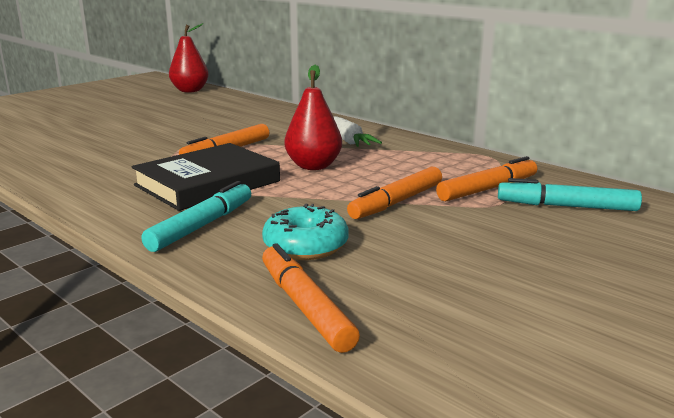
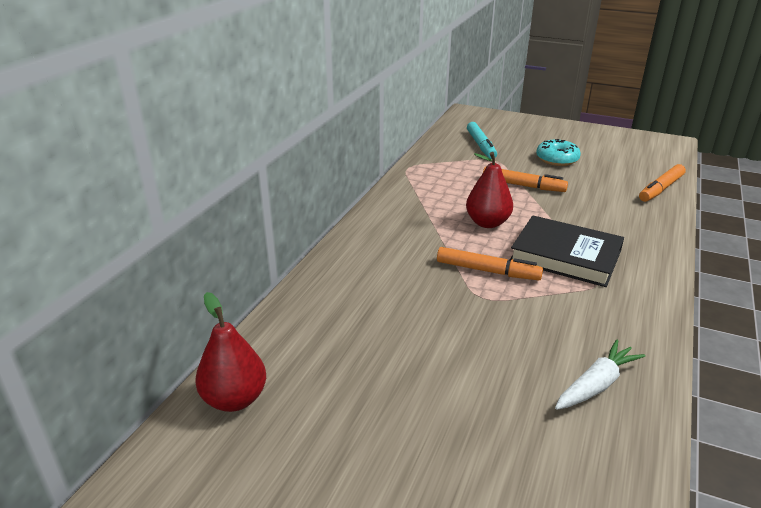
camera: 110 degrees left, 10 degrees up
turquoise marker [141,181,251,252] -> none
turquoise donut [262,204,349,260] -> turquoise donut moved to [536,139,581,166]
white carrot [334,116,382,147] -> white carrot moved to [555,340,645,410]
orange marker [436,156,537,201] -> none

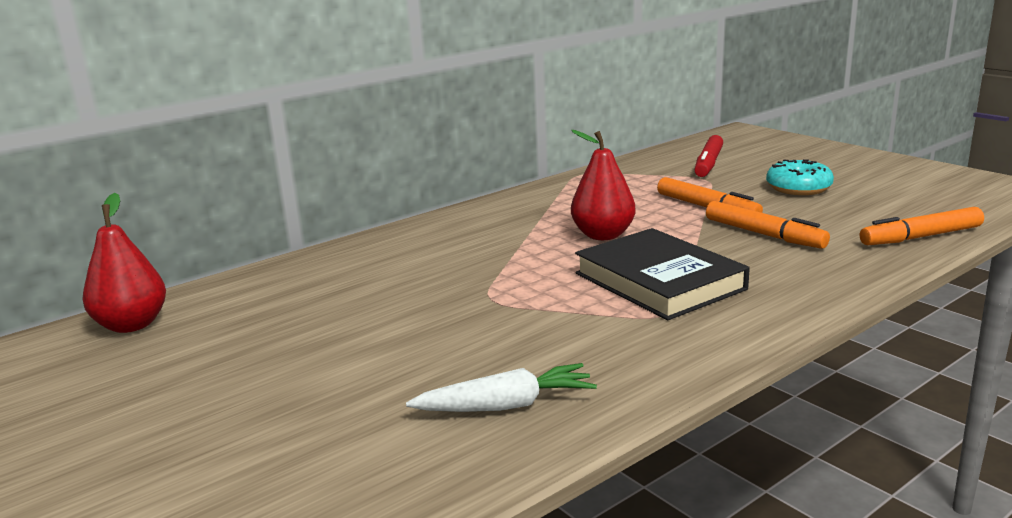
camera: 30 degrees right, 10 degrees down
orange marker [437,247,543,280] -> orange marker moved to [706,201,830,249]
turquoise marker [467,122,497,159] -> red marker [694,135,723,177]

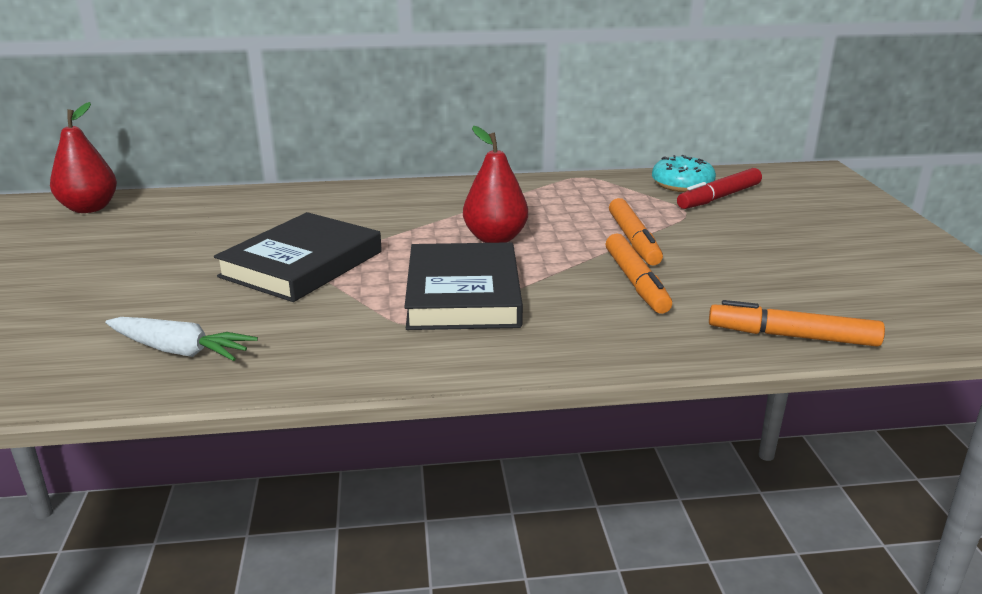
camera: 30 degrees right, 5 degrees up
turquoise donut [766,159,834,195] -> turquoise donut moved to [652,155,716,192]
none -> black book [214,212,382,302]

